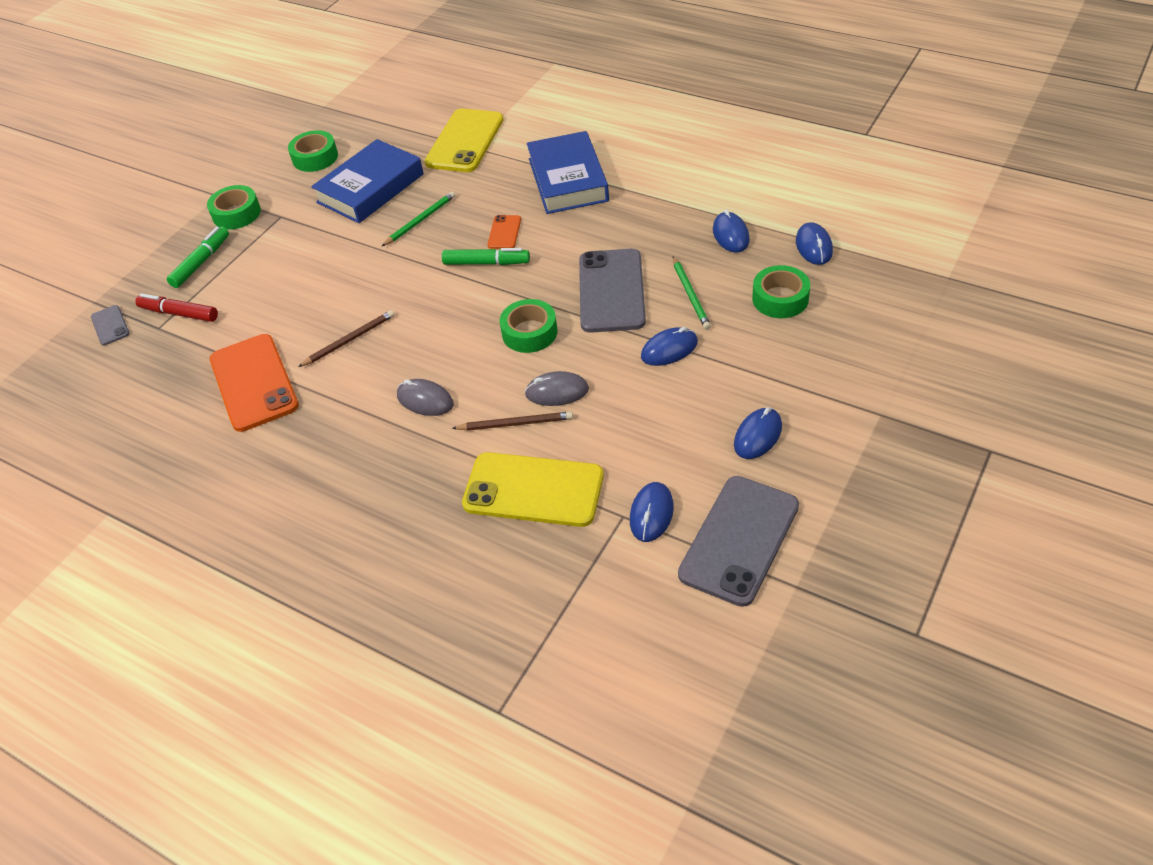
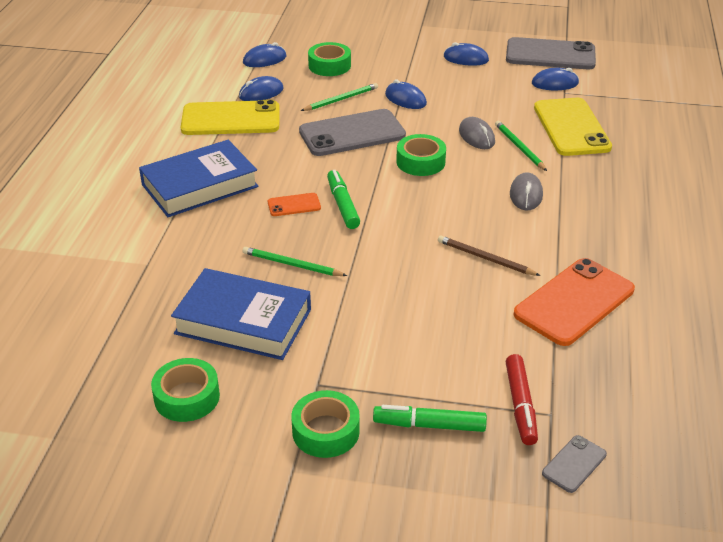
camera: 115 degrees left, 10 degrees down
yellow phone [425,108,504,172] -> yellow phone moved to [181,100,280,135]
brown pencil [452,412,573,431] -> green pencil [495,121,547,171]

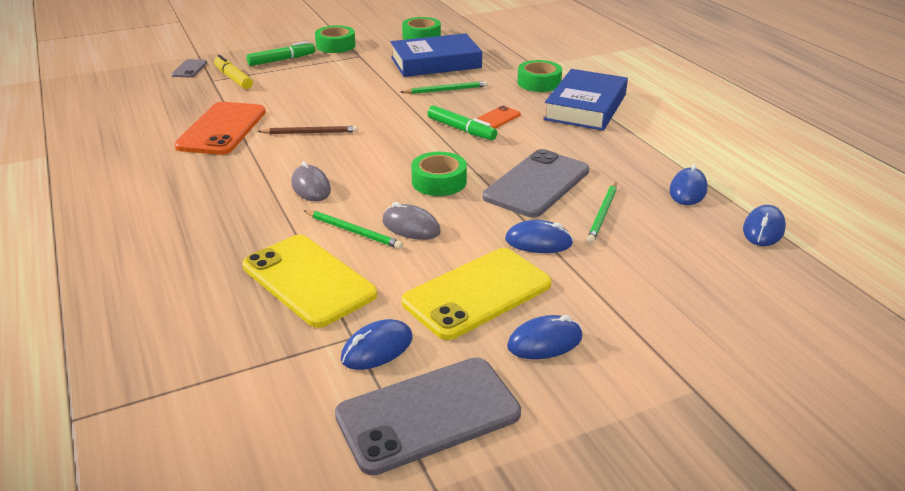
camera: 145 degrees right, 5 degrees down
yellow phone [181,100,280,135] -> yellow phone moved to [401,248,552,340]
green tape [308,42,351,76] -> green tape moved to [517,60,562,92]
red marker [505,354,538,445] -> yellow marker [214,55,253,89]

